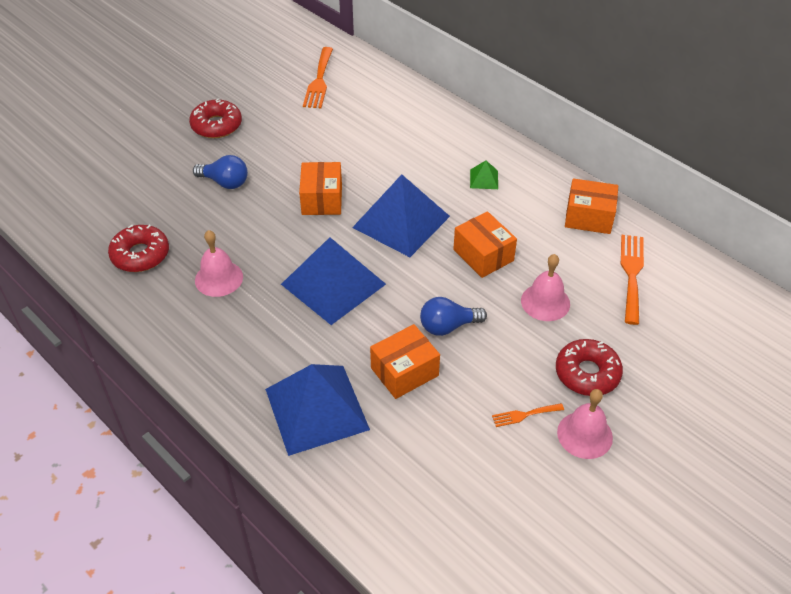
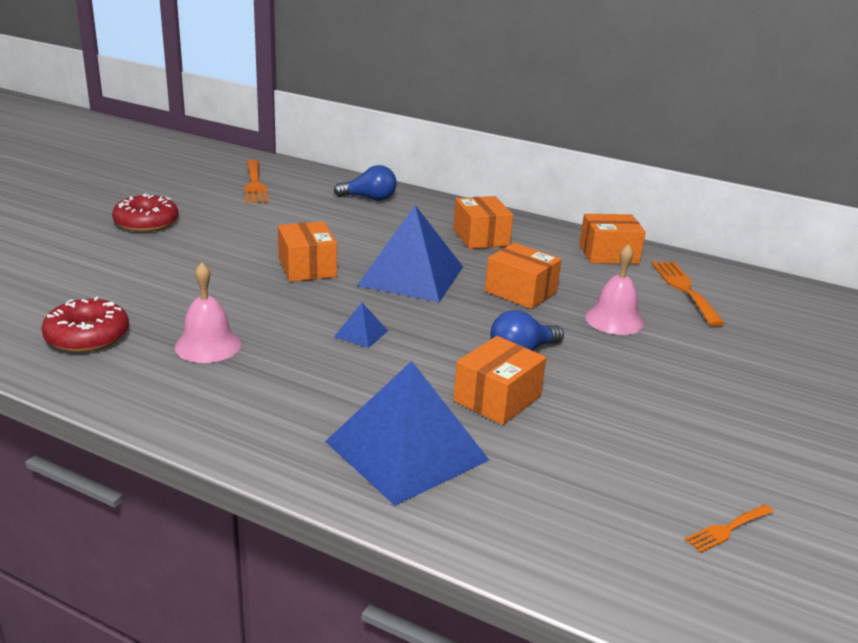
camera: 20 degrees left, 20 degrees down
blue light bulb [193,155,248,189] -> blue light bulb moved to [334,165,397,201]
blue pyramid [281,237,386,325] -> blue pyramid [334,303,388,348], size x0.41
green pyramid [470,160,498,189] -> orange box [453,196,513,249]
orange fork [492,403,564,427] -> orange fork moved to [685,505,774,553]
red donut [556,339,623,396] -> none
pink bell [557,389,613,459] -> none

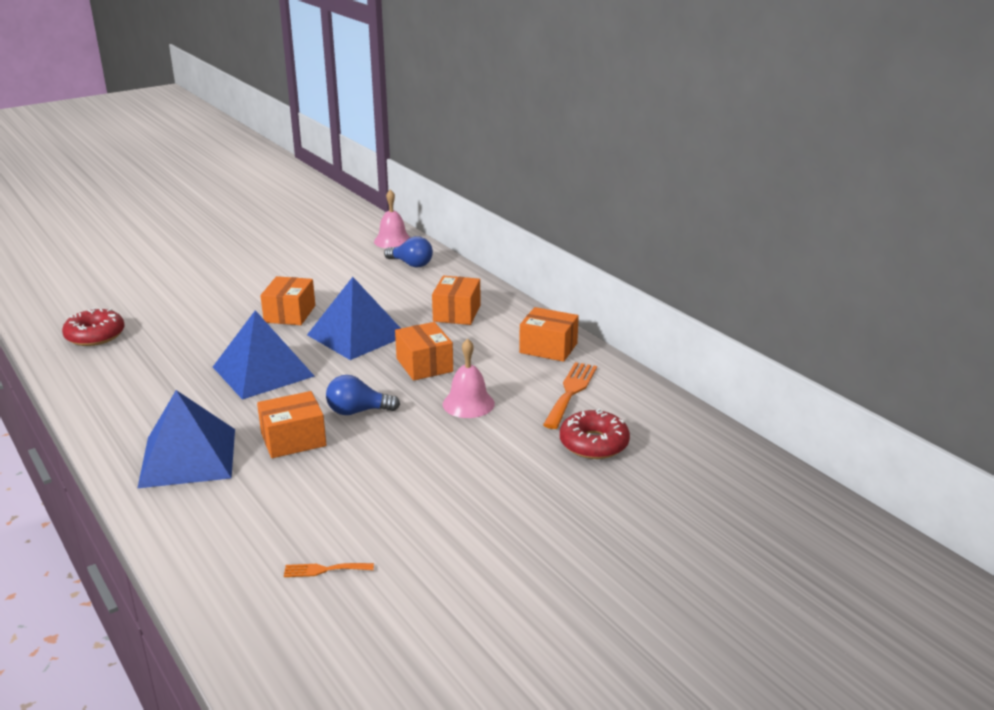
camera: 30 degrees right, 0 degrees up
red donut [112,193,179,232] -> red donut moved to [560,409,630,459]
pink bell [175,262,241,363] -> pink bell moved to [374,189,410,248]
orange fork [245,160,268,203] -> none
blue pyramid [334,303,388,348] -> blue pyramid [213,310,315,400], size x2.41

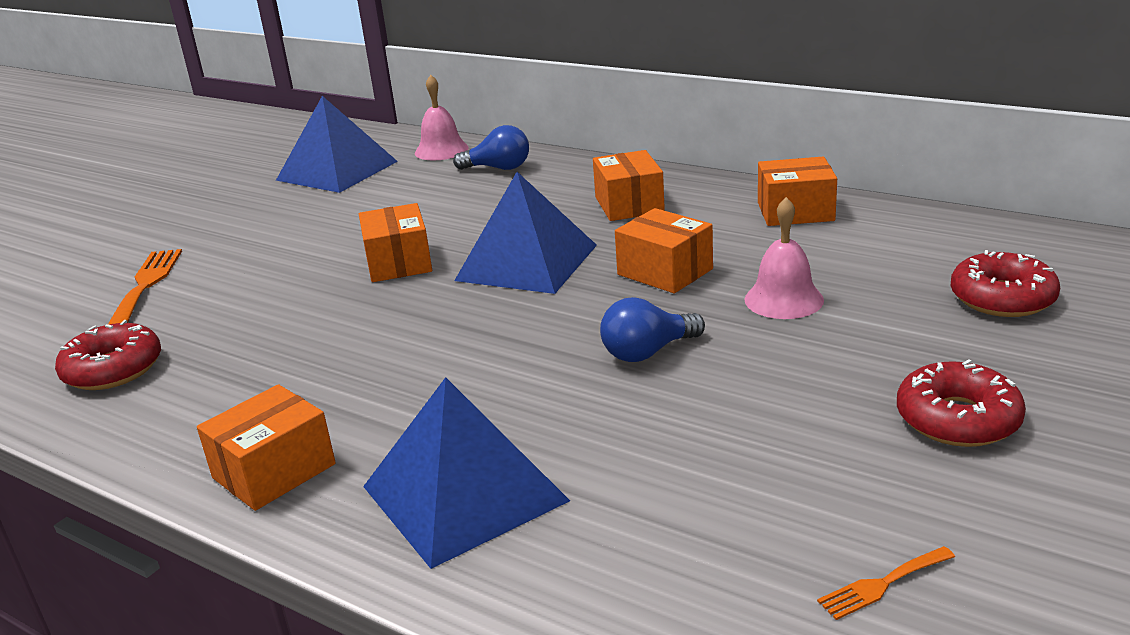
camera: 20 degrees left, 0 degrees up
blue pyramid [213,310,315,400] -> blue pyramid moved to [276,96,398,193]
orange box [257,391,326,458] -> orange box moved to [197,384,336,511]
orange fork [543,362,597,429] -> orange fork moved to [108,249,182,325]
none -> red donut [897,359,1026,447]

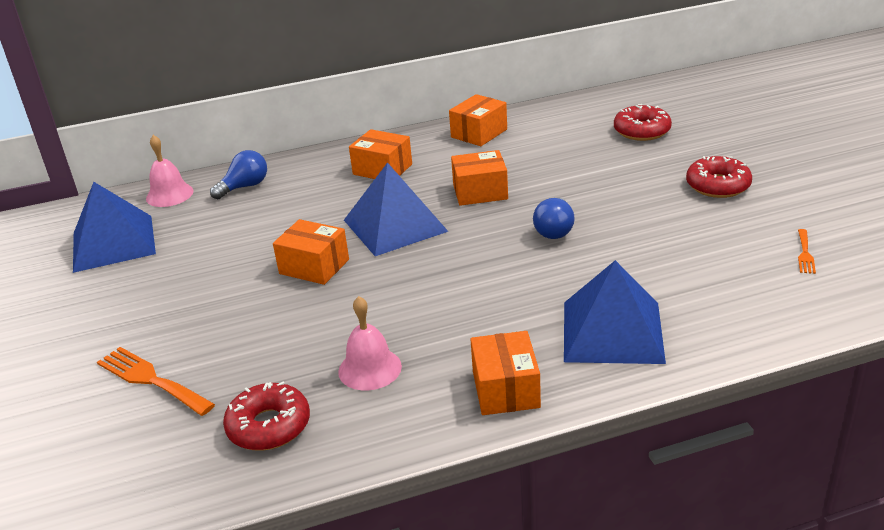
camera: 50 degrees left, 5 degrees up
pink bell [744,197,824,319] -> pink bell moved to [338,296,402,391]

